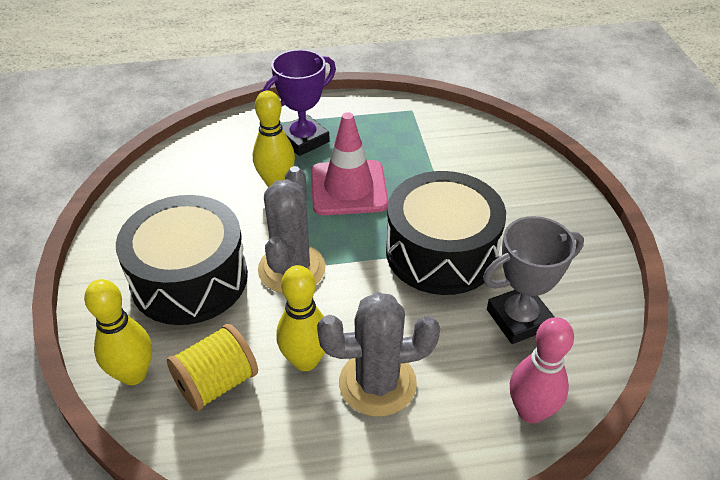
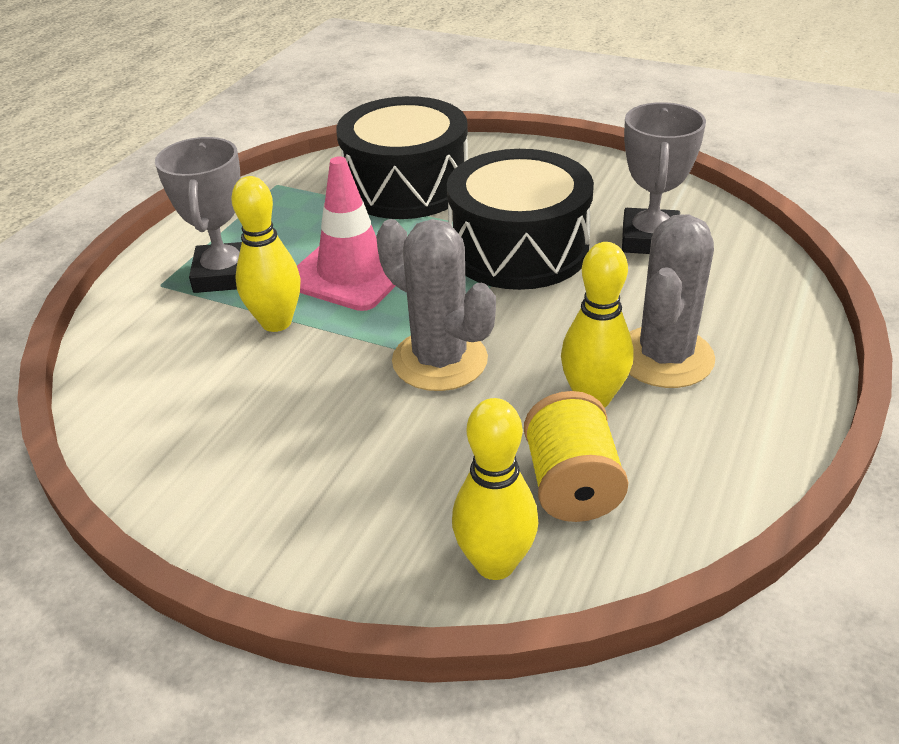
camera: 55 degrees left, 5 degrees down
black drum [116,195,248,325] -> black drum moved to [336,96,468,219]
purple trophy [262,49,336,156] -> grey trophy [155,137,242,293]
pink bowling pin [510,317,574,423] -> none

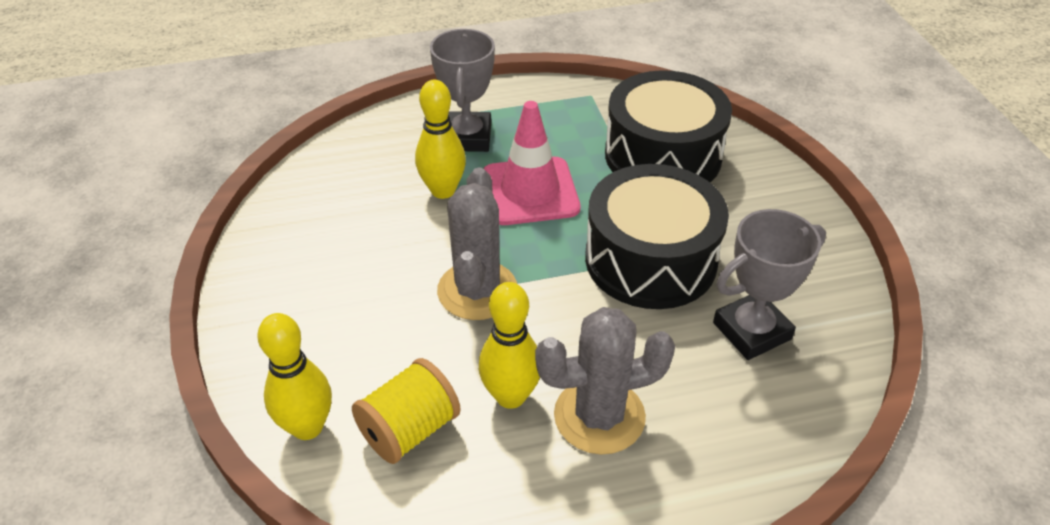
camera: 50 degrees right, 5 degrees up
grey trophy [155,137,242,293] -> grey trophy turned 45 degrees counterclockwise [430,29,495,152]

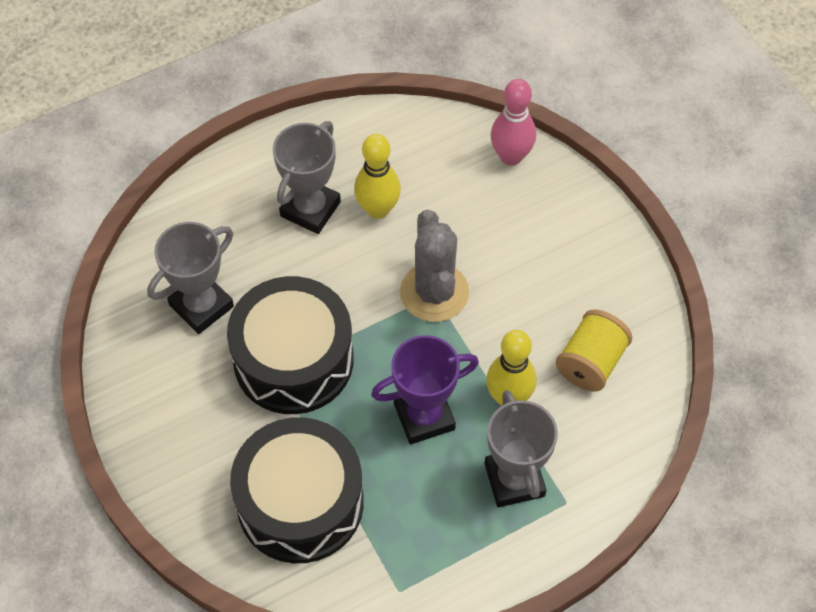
camera: 165 degrees right, 15 degrees up
yellow bowling pin [257,313,332,440] -> pink bowling pin [491,79,536,166]
yellow spool [352,358,461,464] -> yellow spool moved to [555,310,632,392]
pink traffic cone [483,101,580,225] -> purple trophy [371,335,479,444]
grey cactus [535,307,675,455] -> grey trophy [273,121,341,234]

